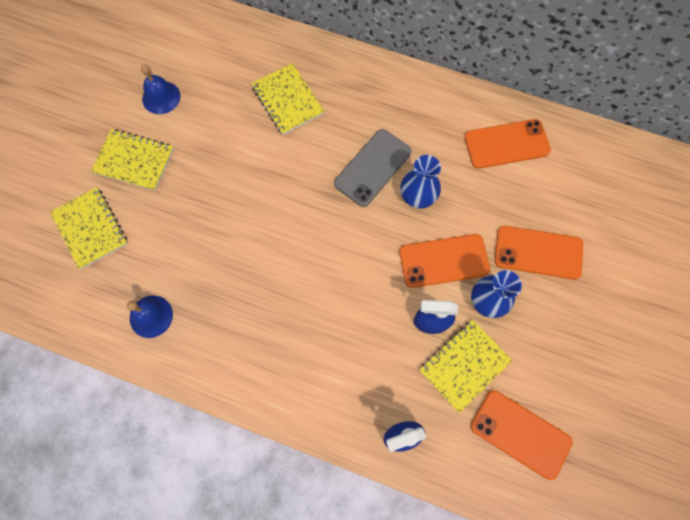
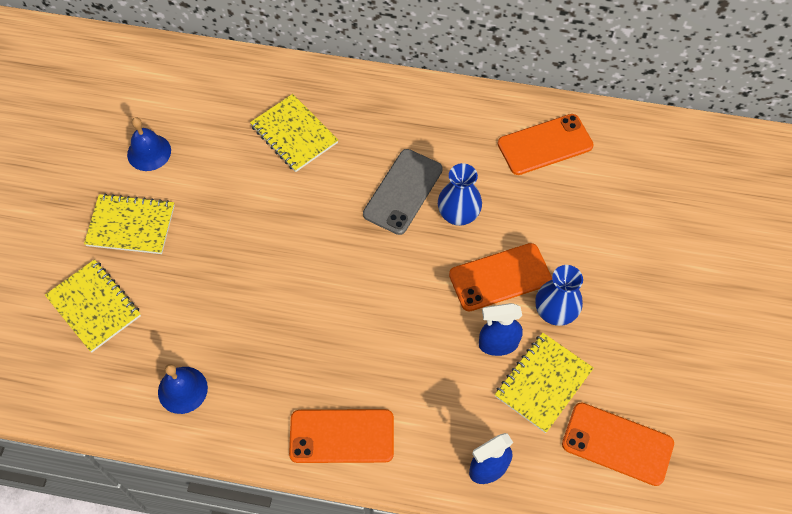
camera: 10 degrees left, 10 degrees down
orange phone [495,226,583,279] -> orange phone moved to [289,409,394,463]

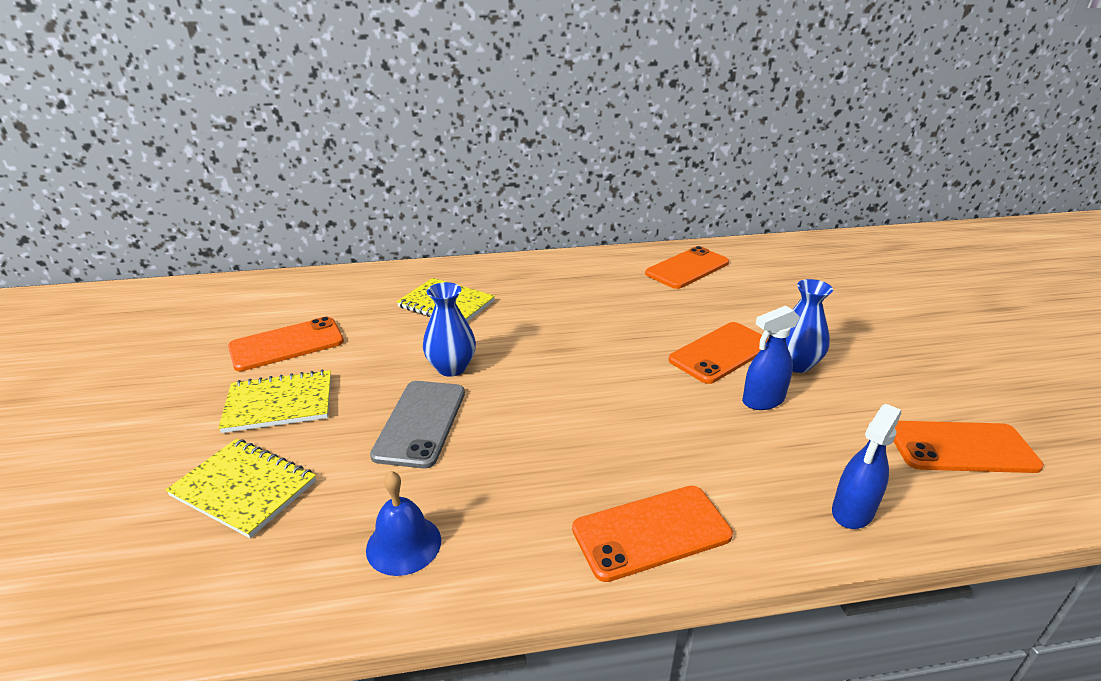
camera: 20 degrees left, 30 degrees down
blue bell [127,117,171,171] -> orange phone [228,317,344,371]
grey phone [363,149,443,235] -> grey phone moved to [370,381,465,468]
blue vase [438,163,482,226] -> blue vase moved to [423,282,476,377]
yellow notebook [495,333,594,433] -> none

